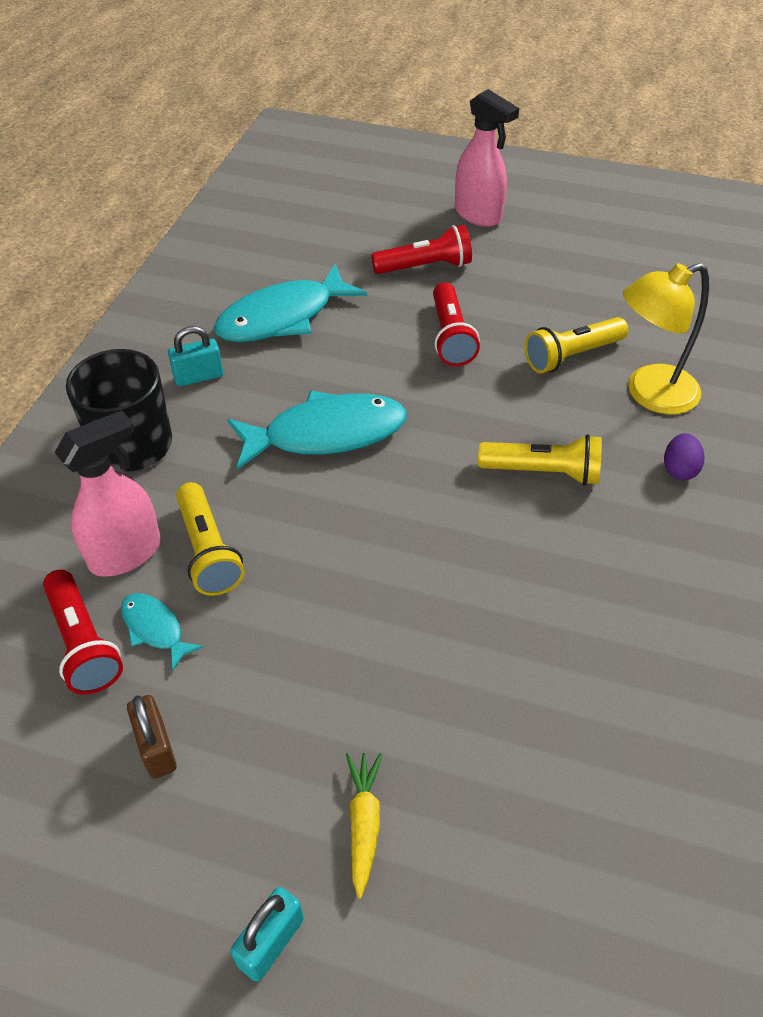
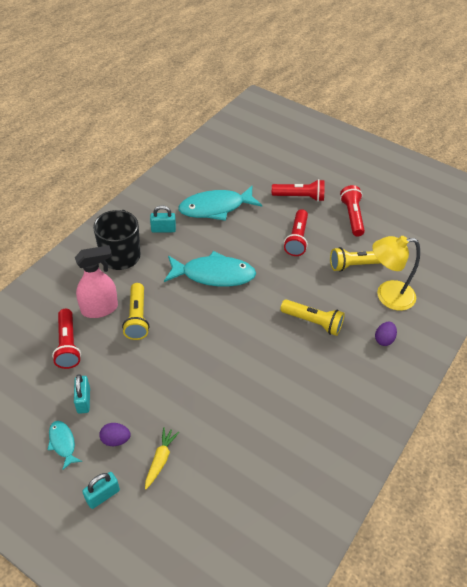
camera: 15 degrees right, 0 degrees up
turquoise fish [121,593,203,671] -> turquoise fish moved to [47,421,82,470]
brown padlock [127,695,177,779] -> turquoise padlock [74,374,90,414]
pink spray bottle [455,89,519,227] -> none
none -> purple egg [99,423,131,446]
none -> red flashlight [340,185,365,236]

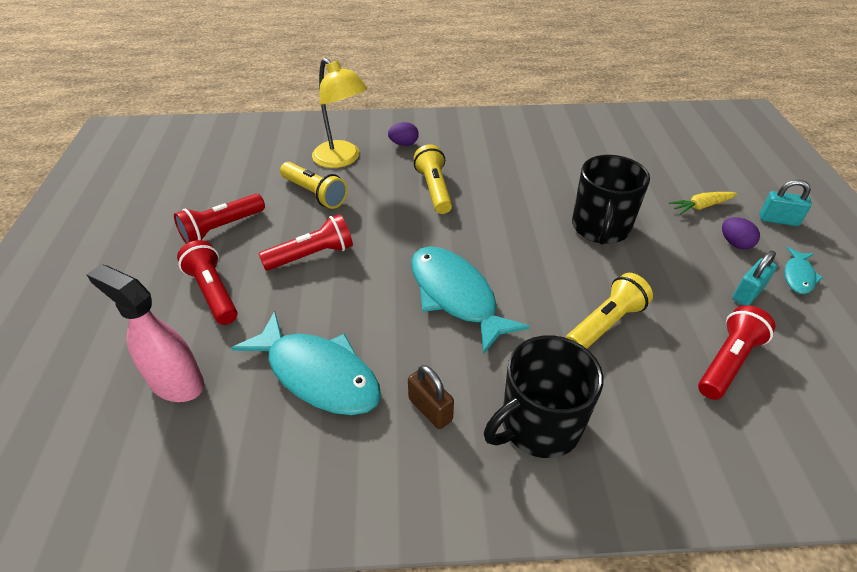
camera: 125 degrees left, 5 degrees down
pink spray bottle [75,245,118,318] -> pink spray bottle moved to [86,264,204,402]
turquoise padlock [150,205,176,233] -> brown padlock [408,365,454,429]
none -> black mug [572,155,650,245]

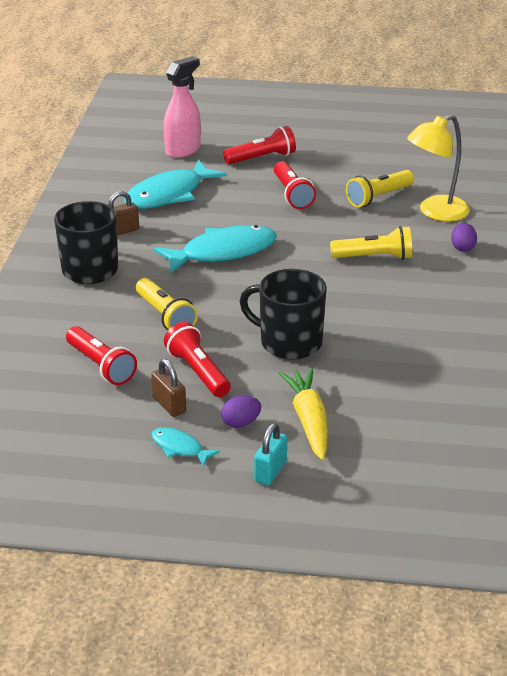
camera: 100 degrees right, 10 degrees down
red flashlight [174,194,265,244] -> red flashlight moved to [164,322,231,397]
yellow carrot [669,192,737,215] -> yellow carrot [278,368,328,460], size x1.59
turquoise padlock [732,251,777,306] -> brown padlock [151,359,186,417]

